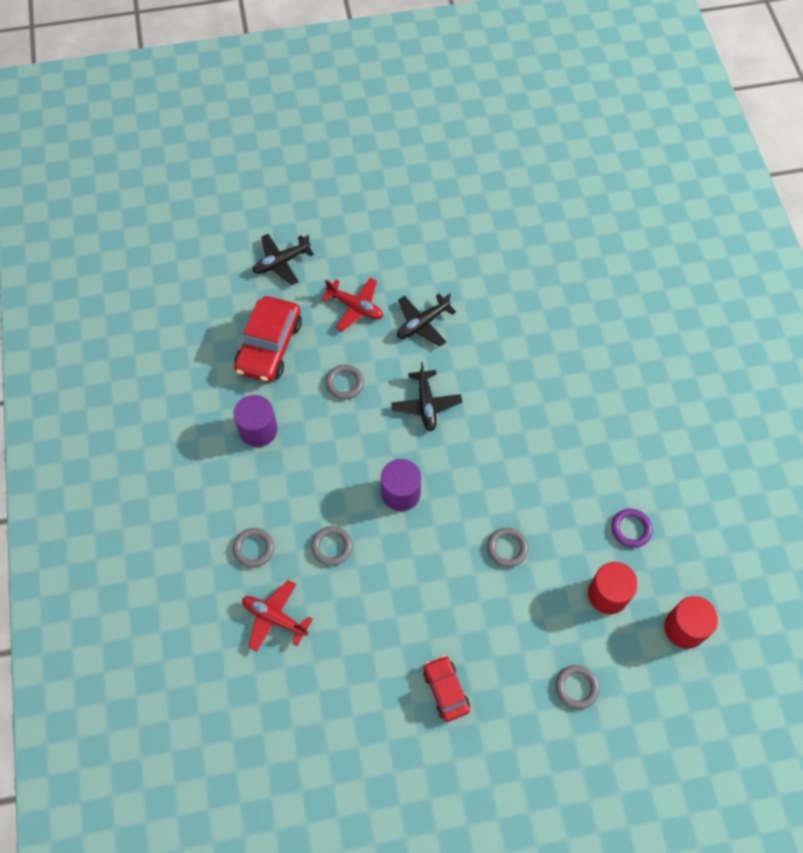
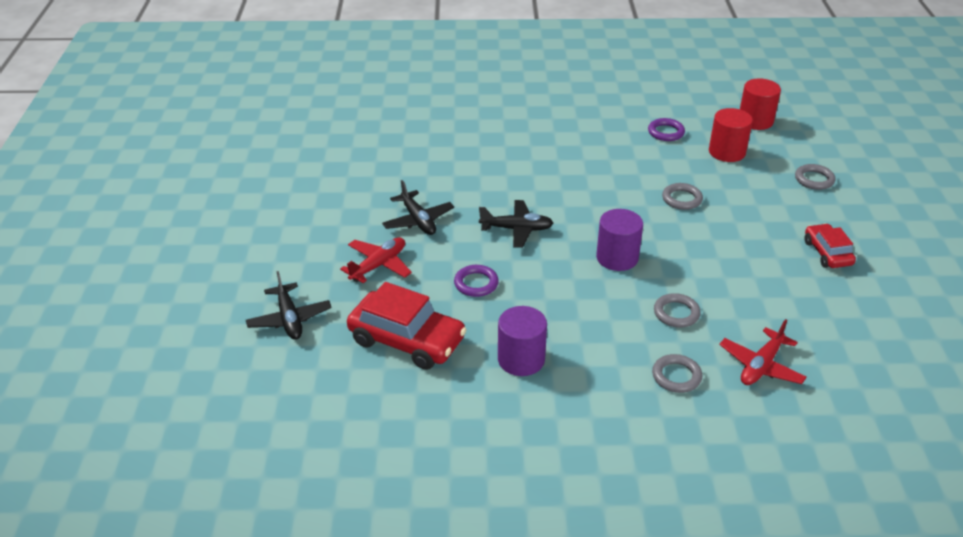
camera: 80 degrees left, 25 degrees down
grey ring [326,365,364,400] -> purple ring [454,265,499,297]
red car [423,655,470,722] -> red car turned 90 degrees clockwise [805,224,856,268]

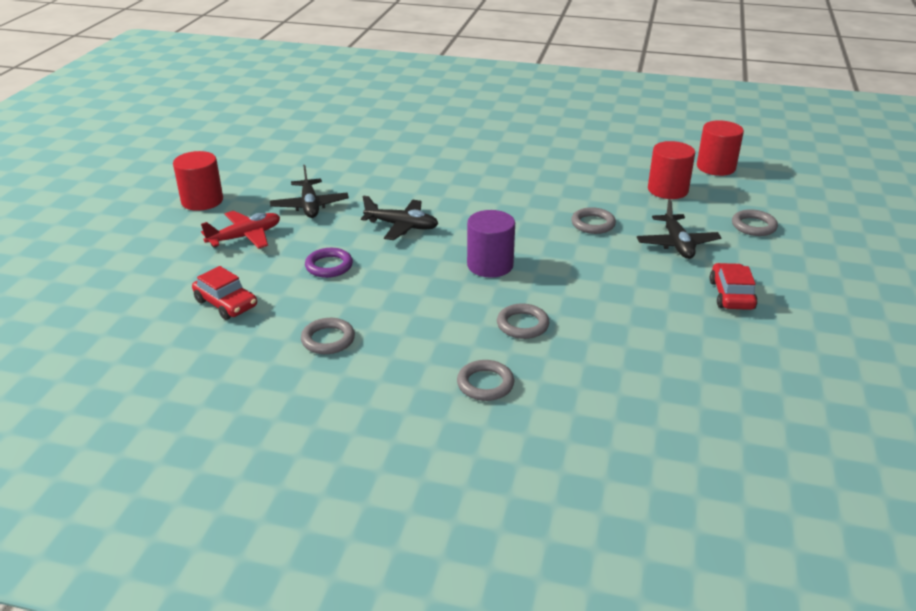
camera: 15 degrees right, 5 degrees down
black plane [246,271,332,340] -> black plane moved to [637,199,721,259]
red car [347,282,467,370] -> red car [192,266,257,320], size x0.58
purple cylinder [498,306,547,376] -> grey ring [301,318,355,354]
purple ring [648,118,685,141] -> none
red plane [719,319,807,385] -> none
none -> red cylinder [173,151,223,211]

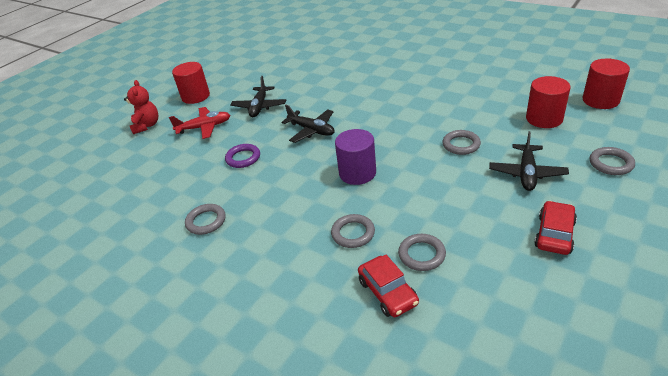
camera: 25 degrees right, 5 degrees up
red car [192,266,257,320] -> red car moved to [358,254,419,317]
grey ring [457,360,514,401] -> grey ring moved to [398,234,446,271]
none -> red teddy bear [124,80,158,134]

